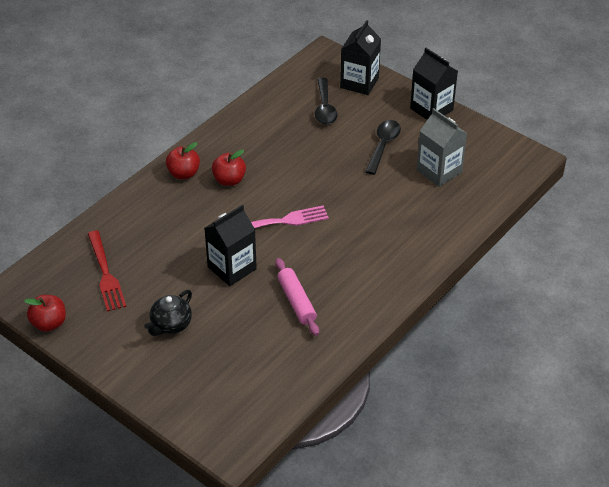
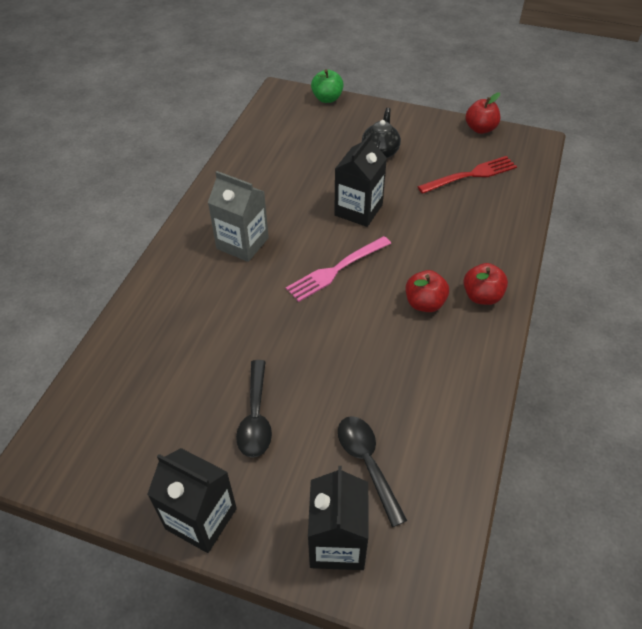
camera: 160 degrees right, 5 degrees up
red fork [88,231,126,312] -> red fork turned 105 degrees clockwise [417,156,517,194]
pink rolling pin [275,258,319,336] -> none
grey carton [417,108,467,187] -> grey carton moved to [208,171,269,262]
none -> green apple [311,69,344,103]

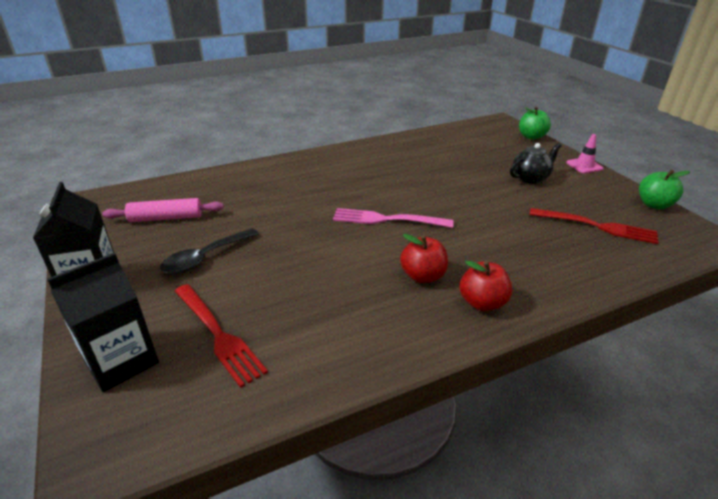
camera: 45 degrees right, 15 degrees down
grey carton [208,171,269,262] -> none
black carton [334,133,387,227] -> none
black spoon [338,416,407,527] -> red fork [175,284,268,388]
red apple [465,93,500,134] -> green apple [639,169,691,209]
none -> pink rolling pin [102,198,224,222]
none -> pink traffic cone [566,134,604,173]

